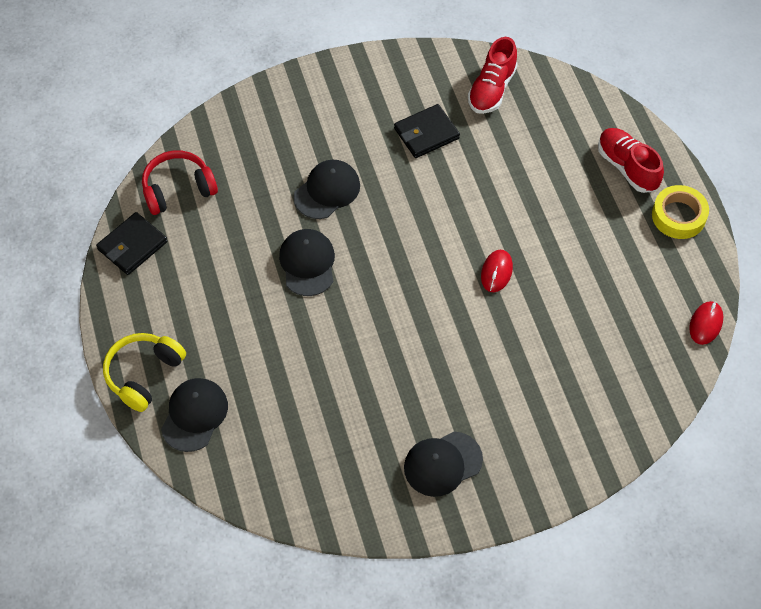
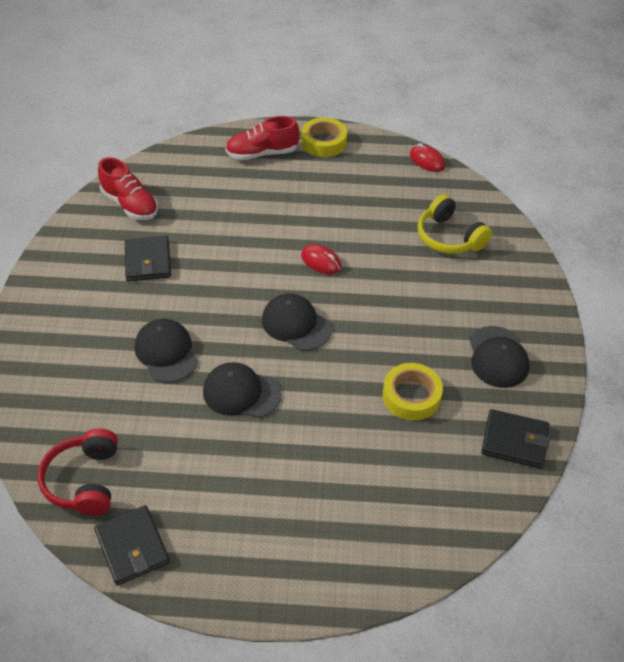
camera: 70 degrees left, 10 degrees down
yellow headphones [103,333,186,412] -> yellow headphones moved to [418,194,492,254]
black cap [161,378,228,452] -> black cap moved to [262,293,331,351]
none -> yellow tape [382,363,443,421]
none -> black wallet [481,409,550,469]

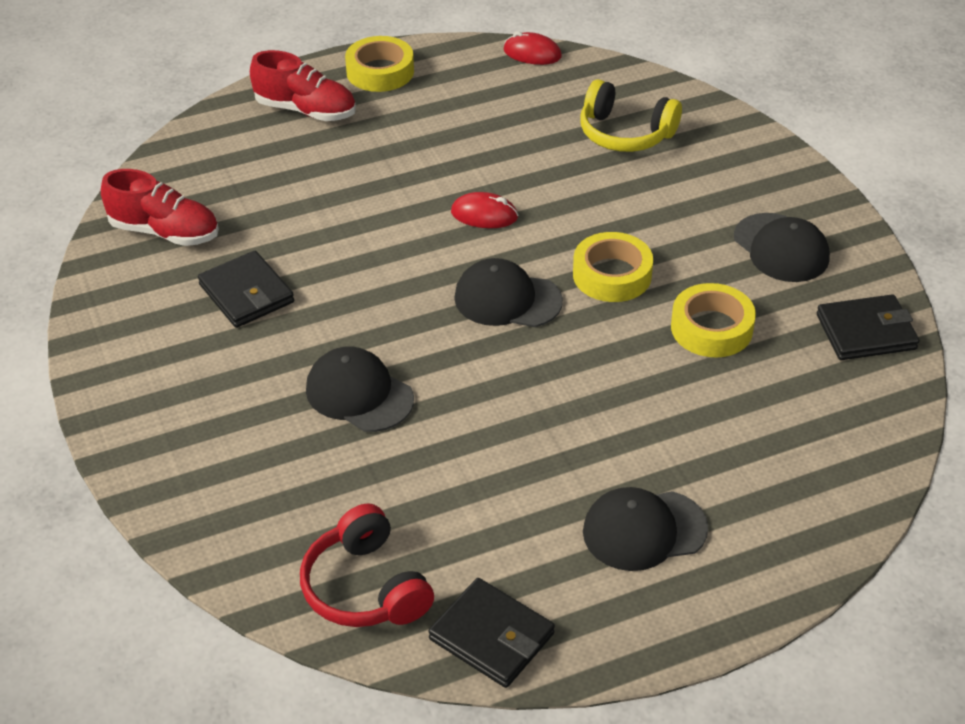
camera: 25 degrees left, 5 degrees down
black cap [203,362,282,418] -> black cap moved to [583,487,708,571]
red shoe [225,116,299,160] -> red shoe turned 120 degrees counterclockwise [250,50,356,121]
none -> yellow tape [573,232,653,302]

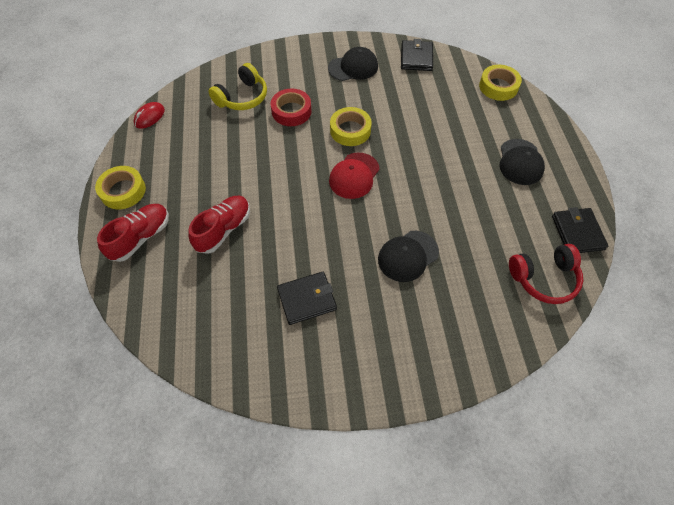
camera: 75 degrees left, 15 degrees up
red shoe [101,169,219,246] -> red shoe moved to [188,196,250,254]
black wallet [428,578,555,688] -> black wallet turned 60 degrees counterclockwise [552,207,608,253]
red mouse [451,192,518,228] -> none
black cap [454,258,563,327] -> red cap [329,152,380,199]
yellow tape [671,283,756,358] -> yellow tape moved to [479,65,522,101]
none -> red tape [271,88,312,126]

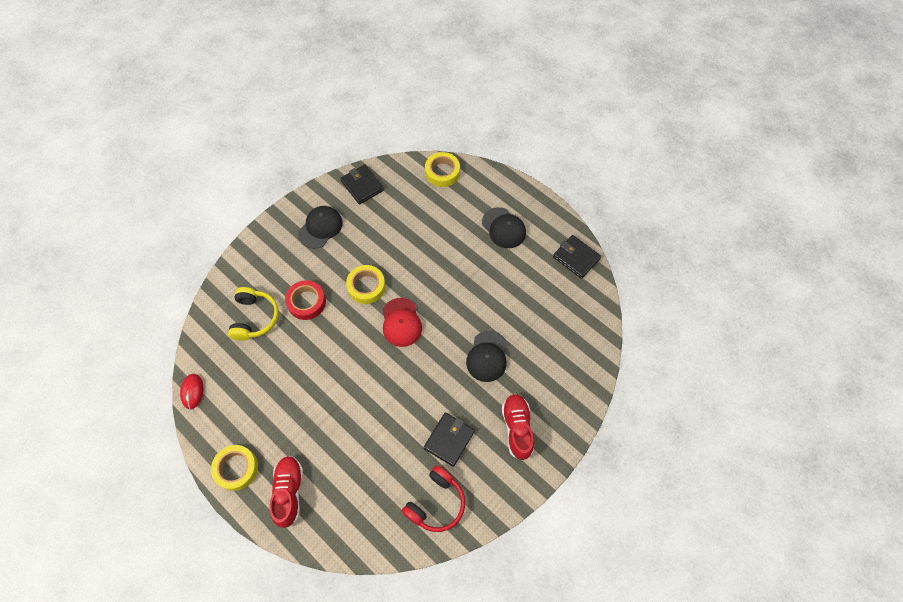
camera: 40 degrees left, 5 degrees up
red shoe [188,196,250,254] -> red shoe moved to [502,394,534,460]
red headphones [509,244,583,304] -> red headphones moved to [402,465,465,532]

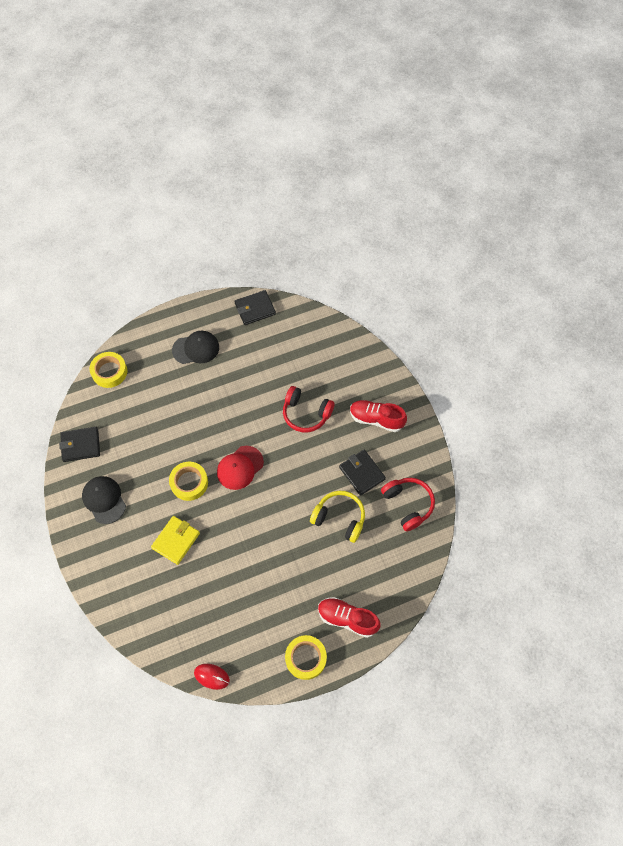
camera: 65 degrees left, 0 degrees up
yellow headphones [228,287,279,341] -> yellow headphones moved to [310,491,365,543]
red tape [285,280,326,320] -> yellow wallet [151,516,200,565]
red cap [383,298,422,347] -> red cap turned 120 degrees clockwise [217,446,264,490]
black cap [466,331,508,382] -> red headphones [283,386,334,432]

